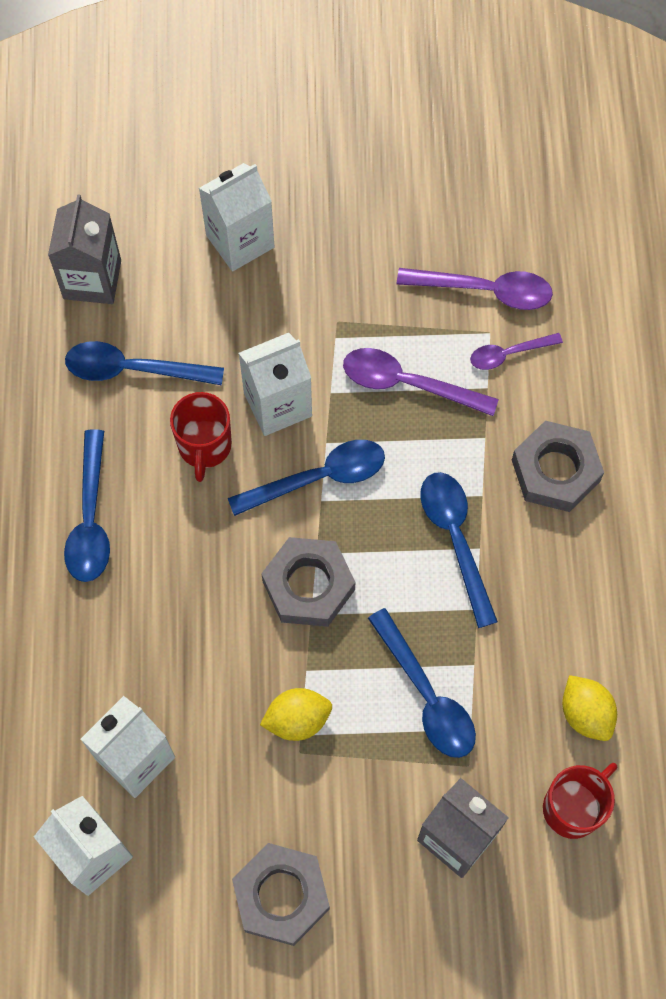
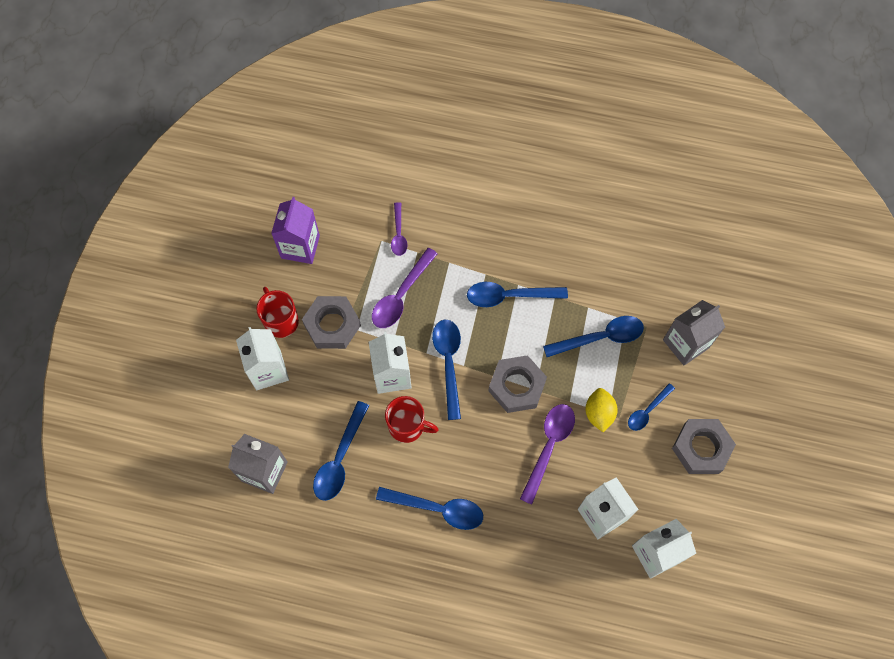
camera: 75 degrees left, 0 degrees up
purple spoon [397,268,553,310] -> purple spoon moved to [520,404,575,505]
grey nut [512,421,604,512] -> grey nut moved to [302,296,361,349]
red mug [543,763,617,839] -> red mug moved to [256,287,299,338]
yellow lemon [562,675,617,741] -> none
none -> purple carton [271,197,320,264]
none -> blue spoon [628,383,675,431]

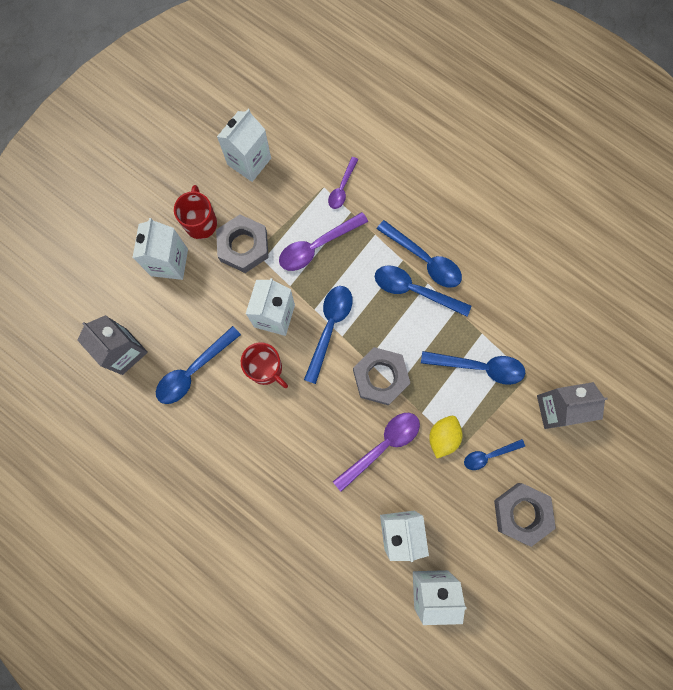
camera: 25 degrees right, 10 degrees up
purple carton [271,197,320,264] -> white carton [217,109,271,182]
blue spoon [376,487,483,530] -> blue spoon moved to [377,220,462,288]

